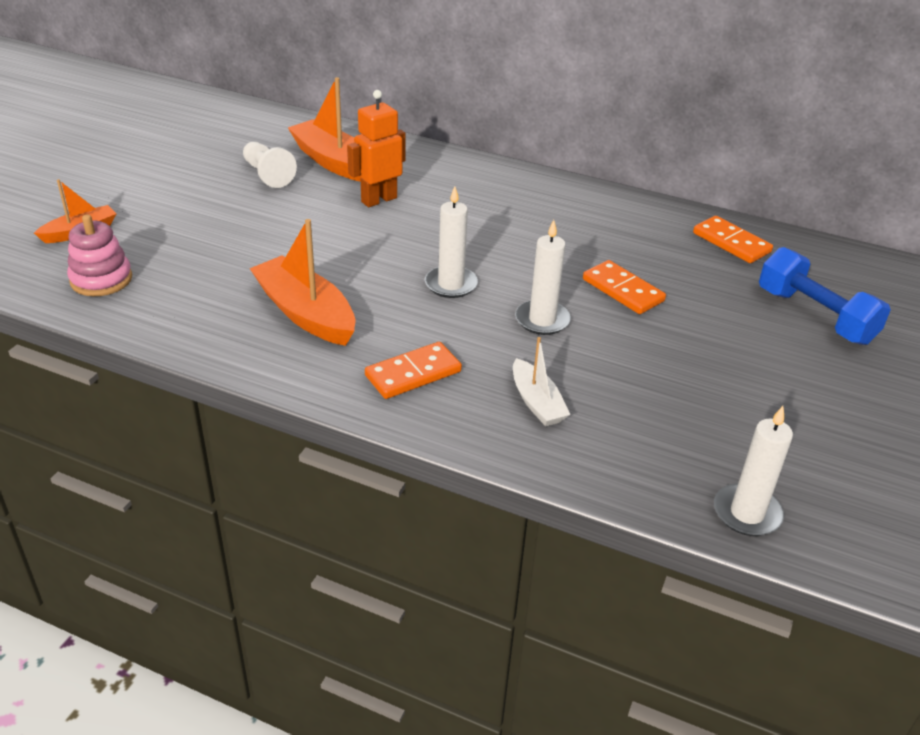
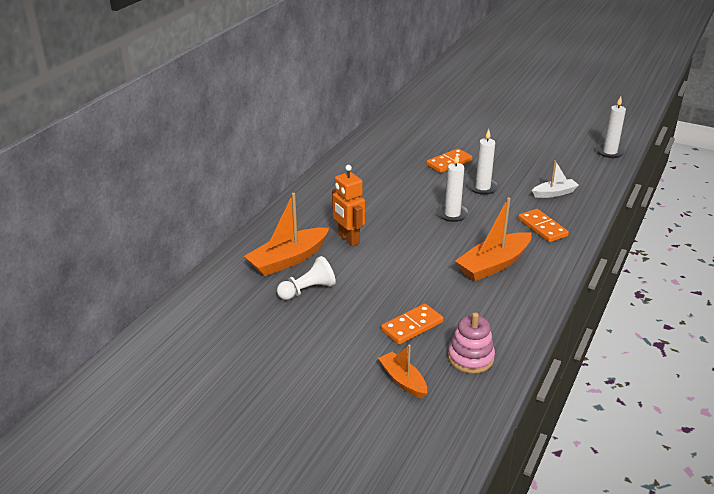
camera: 85 degrees left, 5 degrees down
orange domino [693,216,773,263] -> orange domino moved to [381,304,443,345]
blue dumbbell [759,247,891,345] -> none

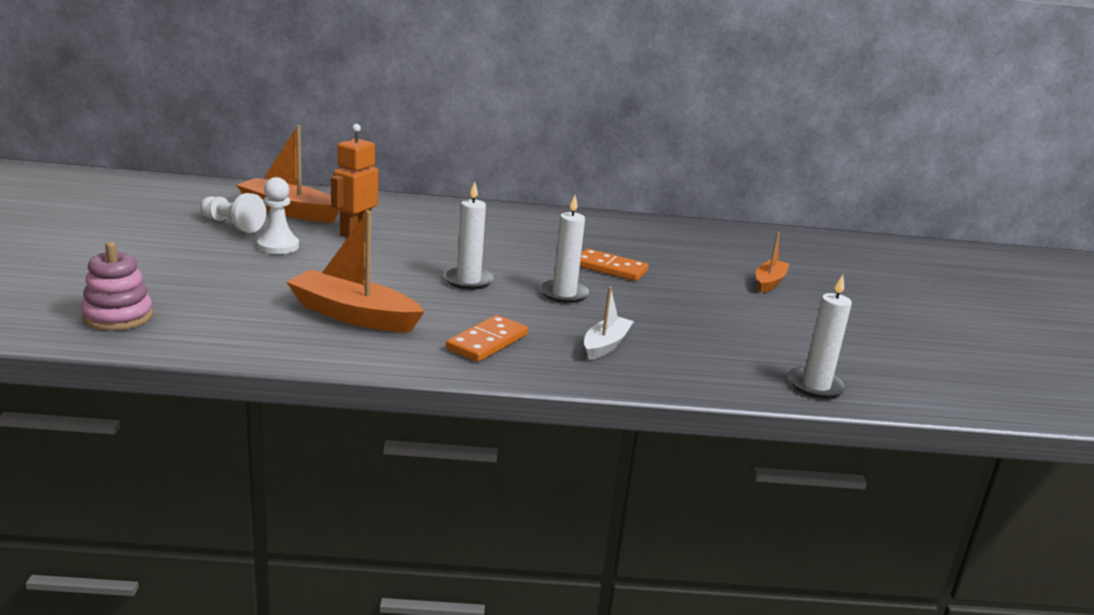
camera: 60 degrees right, 10 degrees down
orange boat [378,345,427,398] -> orange boat moved to [756,232,789,293]
orange domino [381,304,443,345] -> none
white boat [532,160,579,198] -> white boat turned 105 degrees counterclockwise [584,286,634,360]
none -> white pawn [257,177,299,254]

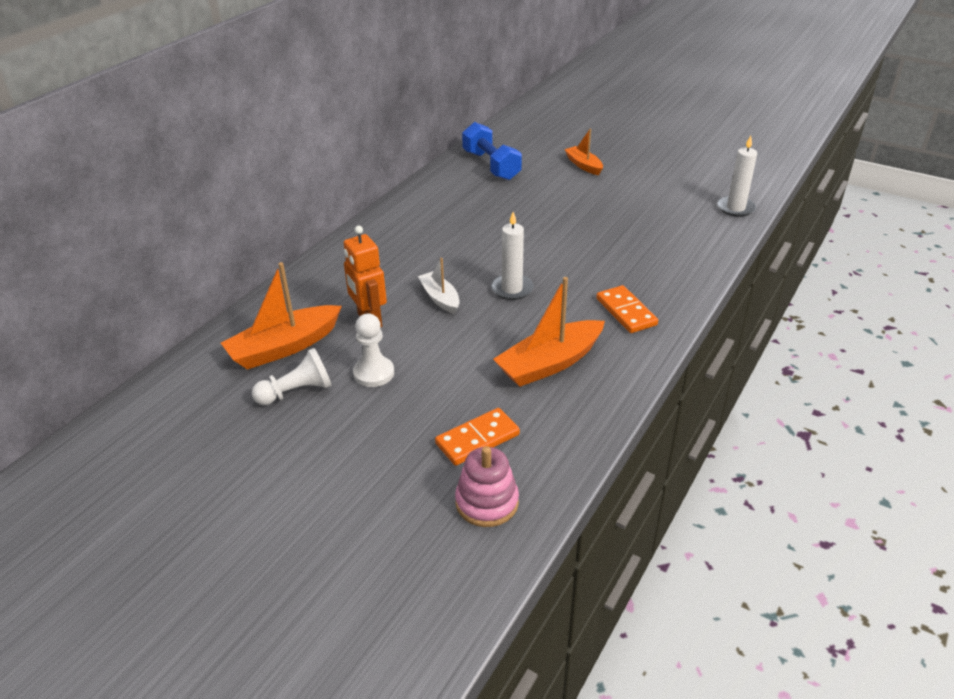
camera: 55 degrees left, 15 degrees up
white candle [540,195,590,303] -> none
orange domino [580,249,648,281] -> orange domino moved to [435,408,520,466]
white boat [584,286,634,360] -> white boat moved to [418,258,460,314]
none -> blue dumbbell [462,122,522,180]

